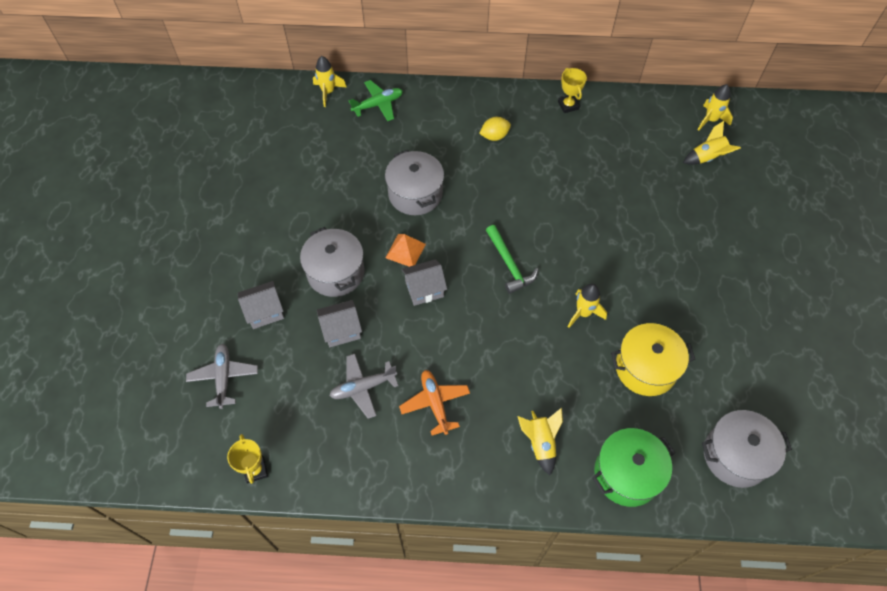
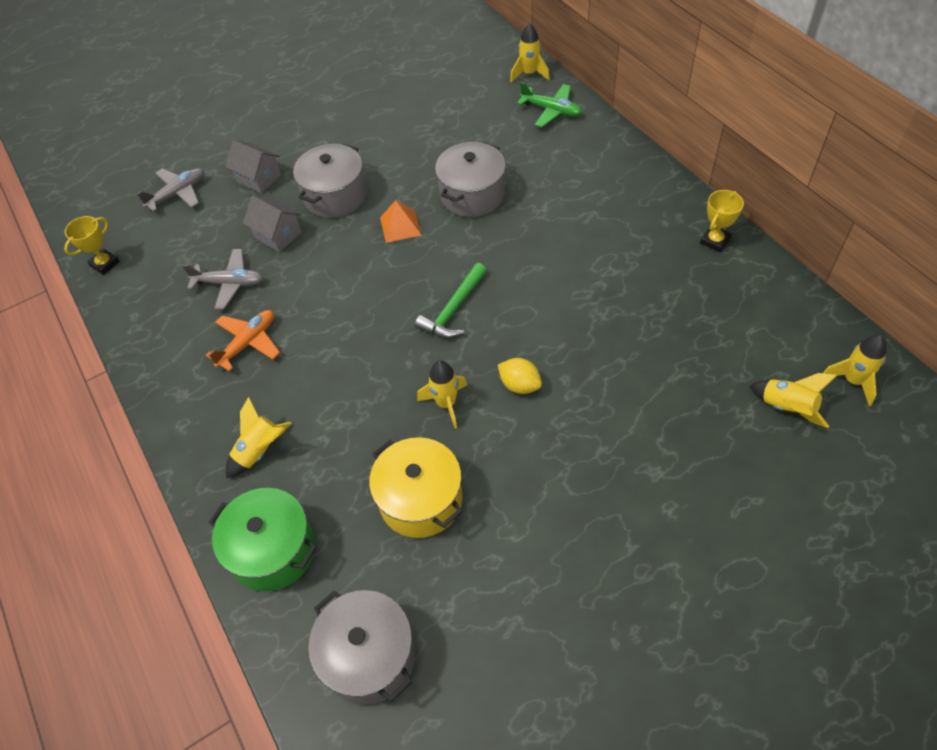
camera: 60 degrees right, 5 degrees down
grey plane [329,354,399,419] -> grey plane turned 150 degrees clockwise [182,249,263,310]
grey house [401,259,447,306] -> none
yellow lemon [479,117,511,141] -> yellow lemon moved to [498,358,542,394]

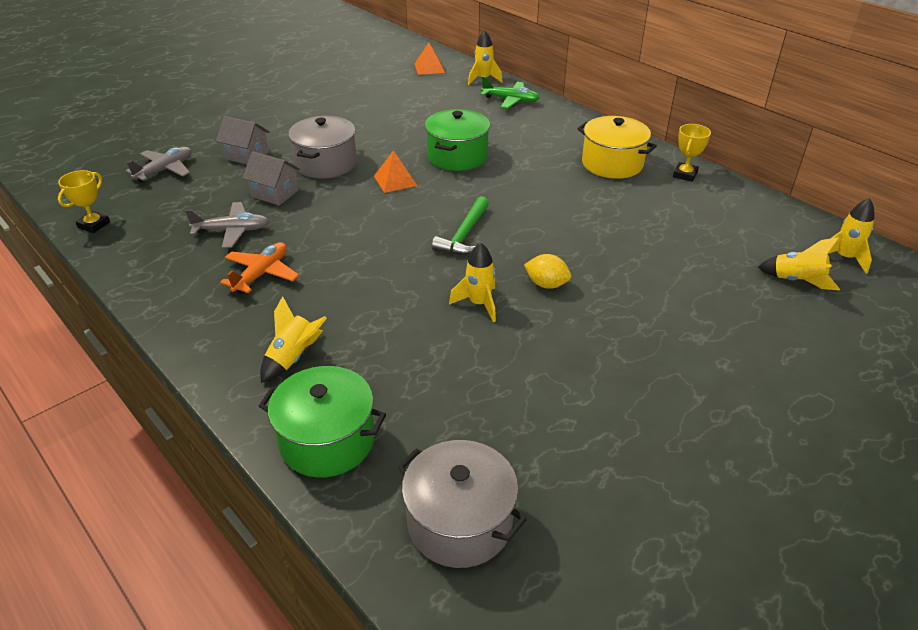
camera: 15 degrees left, 15 degrees down
yellow pot [369,437,463,538] -> yellow pot moved to [577,116,657,179]
grey pot [435,142,506,217] -> green pot [425,109,490,171]
none -> orange pyramid [415,42,445,75]

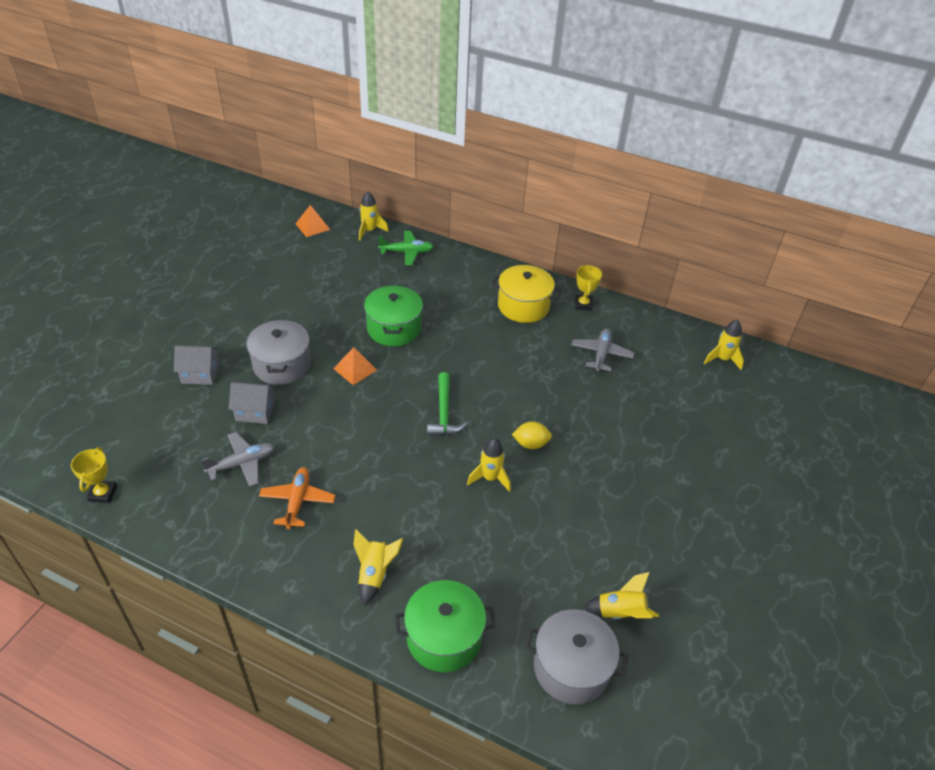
camera: 25 degrees left, 5 degrees up
grey plane [126,147,191,182] -> grey plane moved to [571,329,634,372]
yellow rocket [758,237,840,291] -> yellow rocket moved to [583,572,659,619]

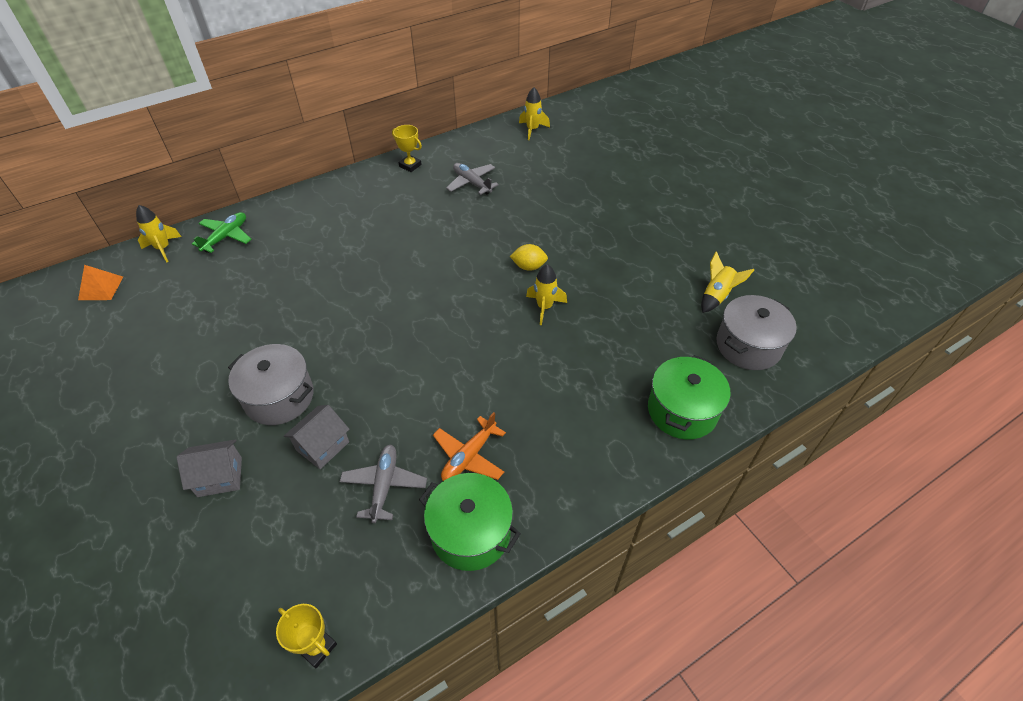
camera: 55 degrees left, 5 degrees up
grey house [174,345,219,385] -> grey house turned 45 degrees clockwise [177,439,242,497]
orange plane [259,467,336,529] -> orange plane turned 90 degrees counterclockwise [433,412,506,481]
orange pyramid [333,347,377,385] -> none
yellow rocket [353,529,403,606] -> none
green pot [364,286,423,346] -> green pot moved to [419,473,521,571]
green hammer [427,372,467,436] -> none
yellow pot [491,265,561,323] -> none
yellow lemon [512,421,552,449] -> yellow lemon turned 60 degrees clockwise [510,244,548,271]

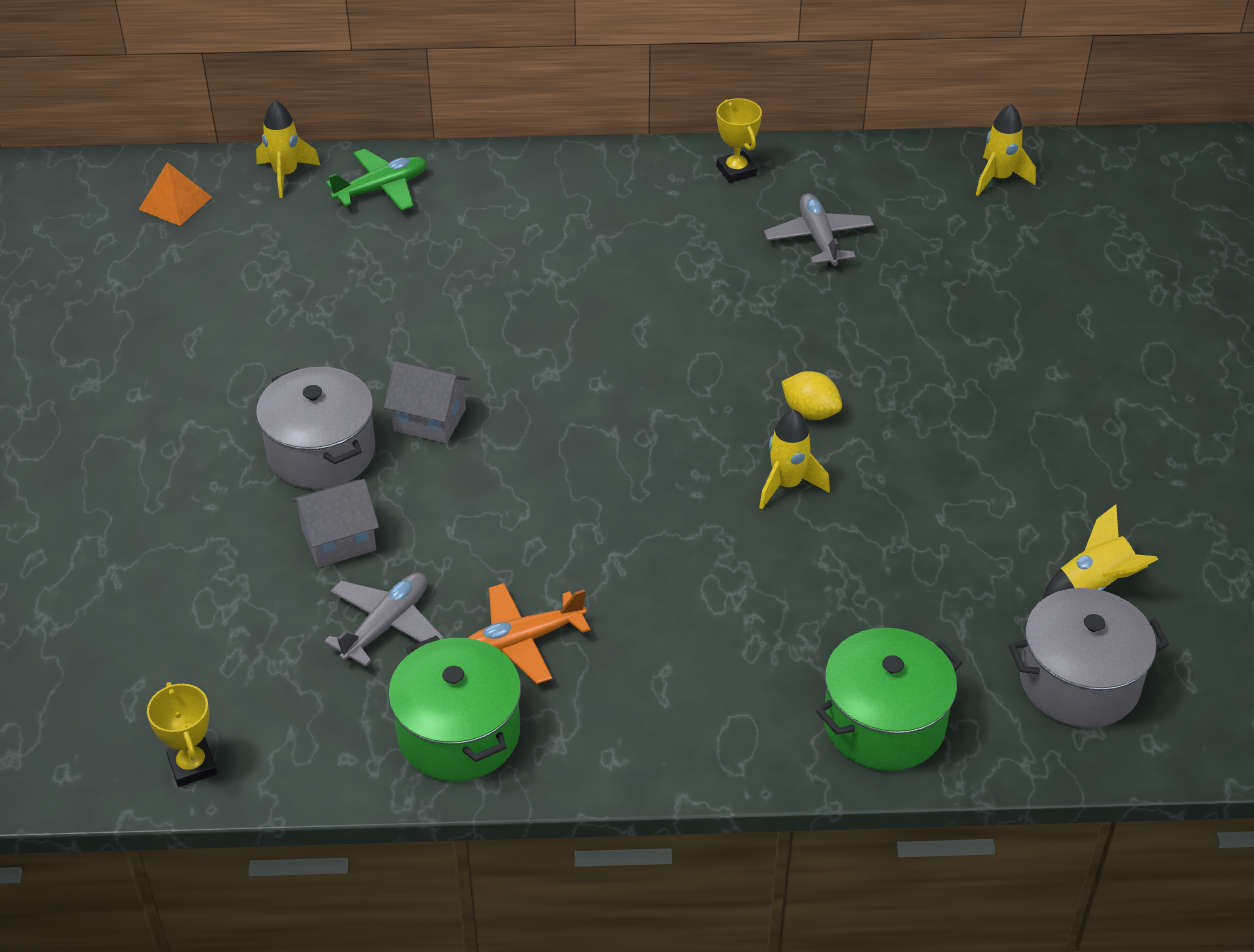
camera: 30 degrees right, 5 degrees down
grey house [177,439,242,497] -> grey house moved to [384,361,470,443]

